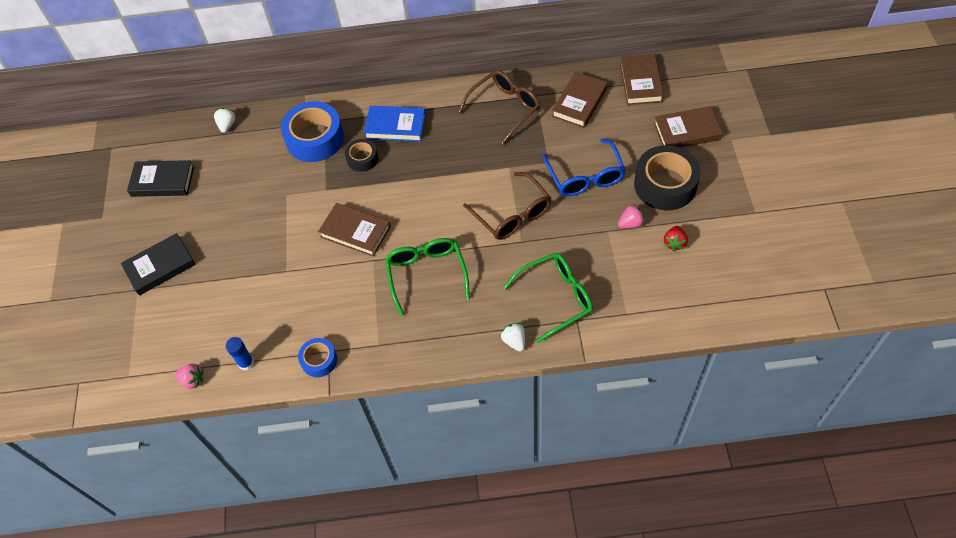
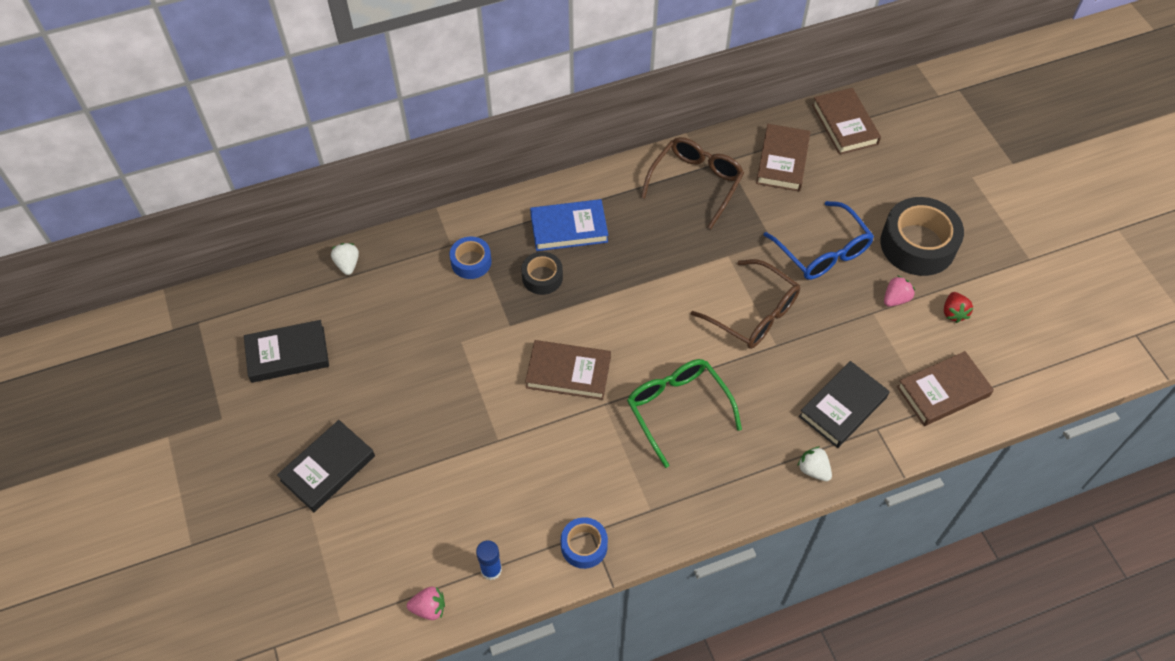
camera: 20 degrees left, 0 degrees up
blue tape [281,101,344,162] -> blue tape [450,236,492,279], size x0.54
green glasses [503,253,593,343] -> black book [799,361,889,448]
brown book [654,106,723,148] -> brown book moved to [897,351,994,426]

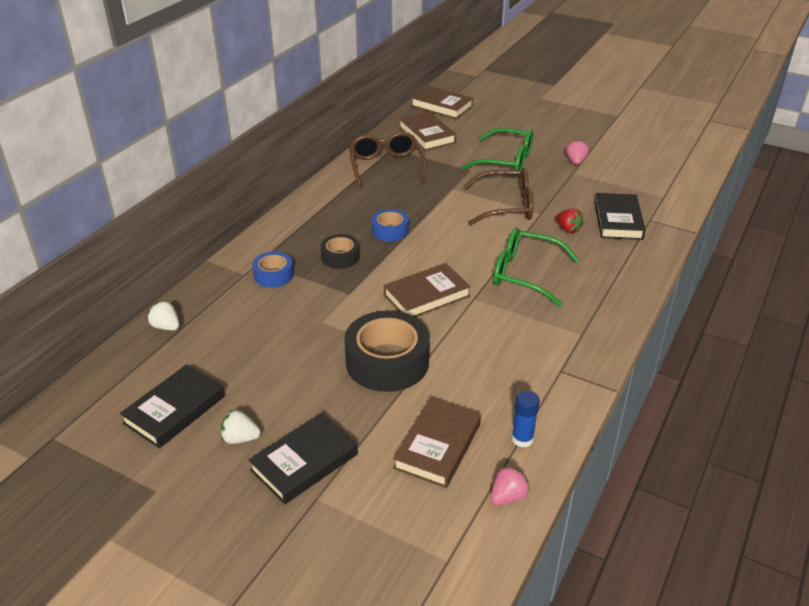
camera: 40 degrees left, 20 degrees down
black book [277,420,375,512] -> black book turned 45 degrees clockwise [248,413,358,504]
blue book [530,199,608,251] -> none
blue tape [561,517,608,569] -> blue tape moved to [372,209,409,242]
blue glasses [763,201,874,280] -> green glasses [461,128,534,170]
white strawberry [797,446,832,481] -> white strawberry moved to [221,409,261,444]
black tape [880,197,964,276] -> black tape moved to [344,311,430,392]
brown book [897,351,994,426] -> brown book moved to [393,398,481,488]
red strawberry [944,292,973,323] -> red strawberry moved to [556,208,584,233]

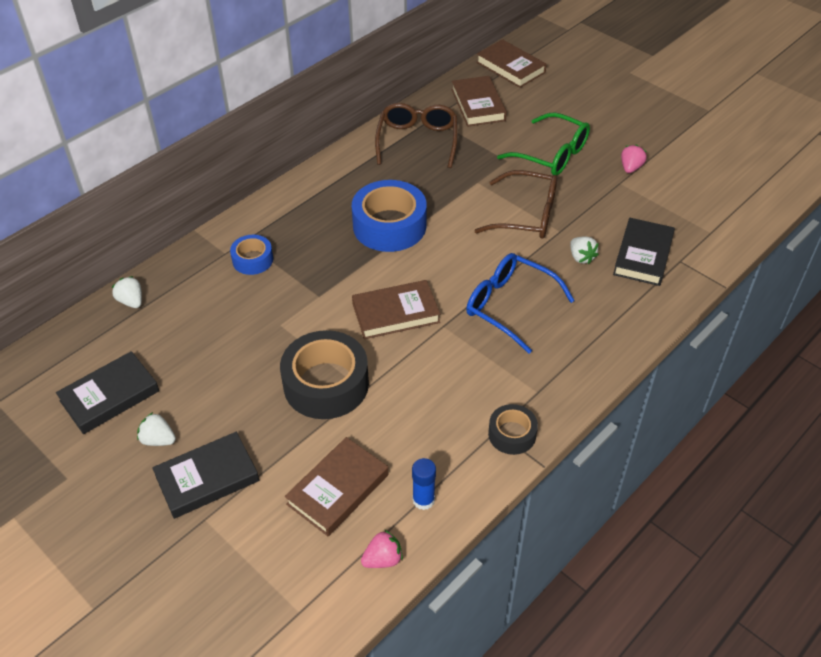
camera: 15 degrees right, 10 degrees up
black tape [321,234,360,269] -> black tape moved to [488,404,538,455]
blue tape [372,209,409,242] -> blue tape [352,180,427,252], size x1.87
green glasses [493,228,580,307] -> blue glasses [466,253,575,354]
red strawberry [556,208,584,233] -> white strawberry [570,237,599,264]

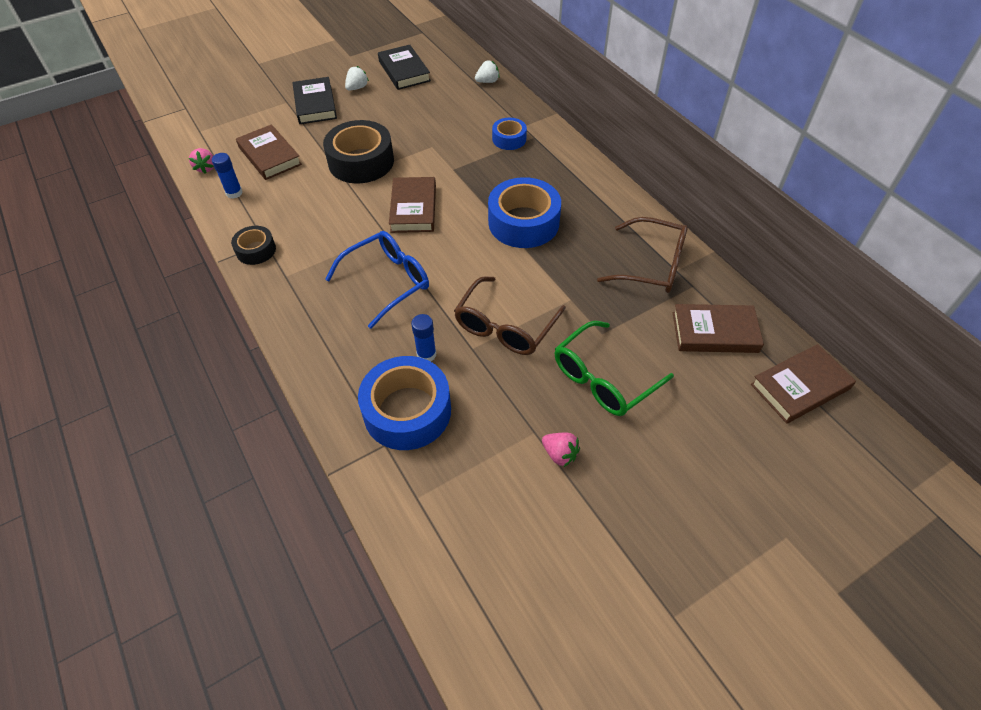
camera: 105 degrees right, 5 degrees up
white strawberry [570,237,599,264] -> blue glue stick [411,314,436,361]
black book [613,218,675,286] -> blue tape [358,356,451,450]

